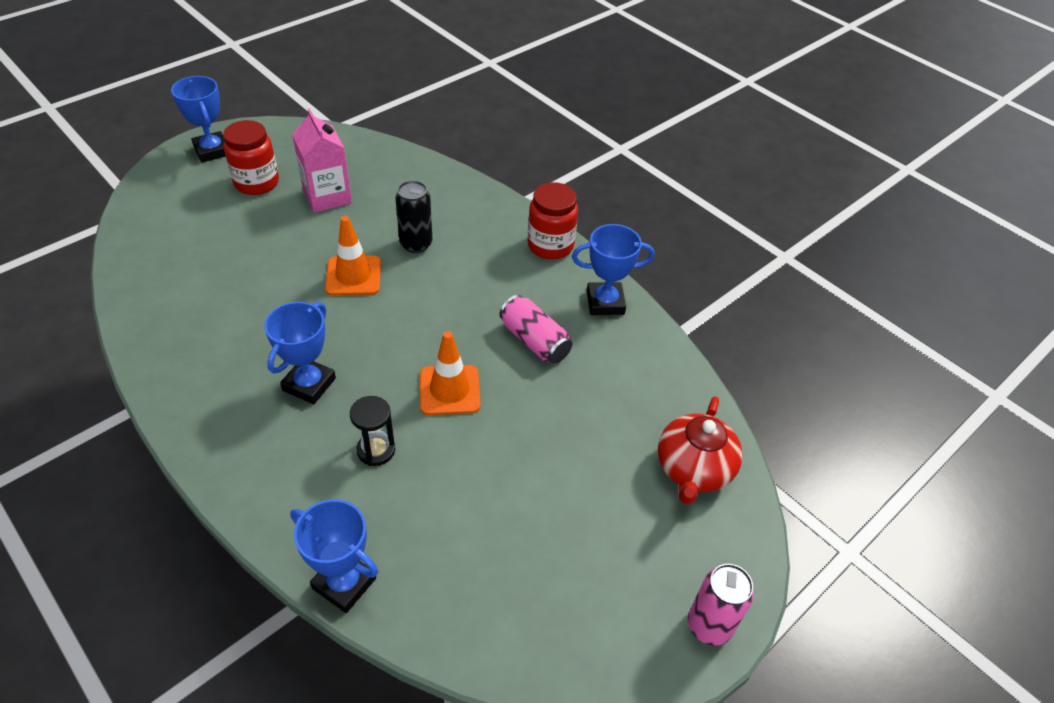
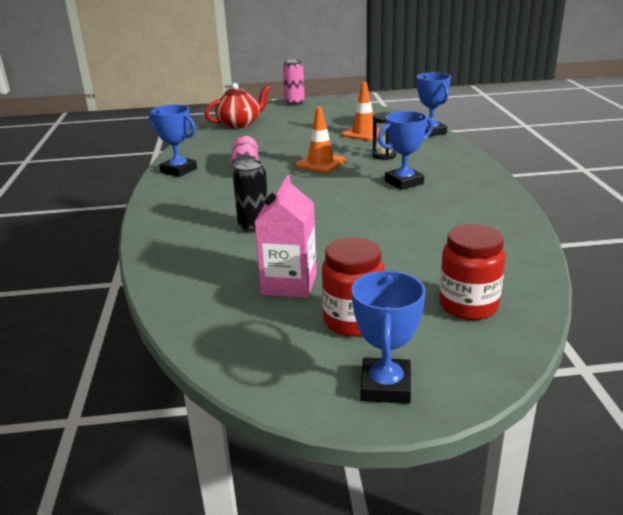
camera: 140 degrees left, 20 degrees down
orange traffic cone [325,216,381,296] -> orange traffic cone moved to [342,82,380,141]
red jar [528,182,578,260] -> red jar moved to [439,224,506,320]

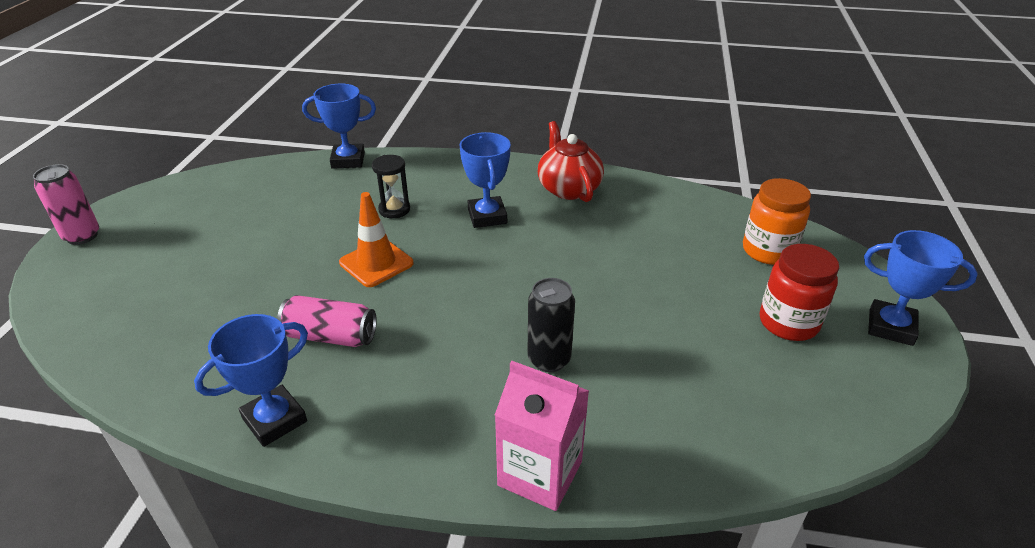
camera: 75 degrees left, 10 degrees up
red teapot [205,83,270,128] -> red teapot moved to [538,121,604,202]
pink carton [254,175,317,298] -> pink carton moved to [495,361,589,511]
orange traffic cone [342,82,380,141] -> none
red jar [439,224,506,320] -> orange jar [743,178,811,265]

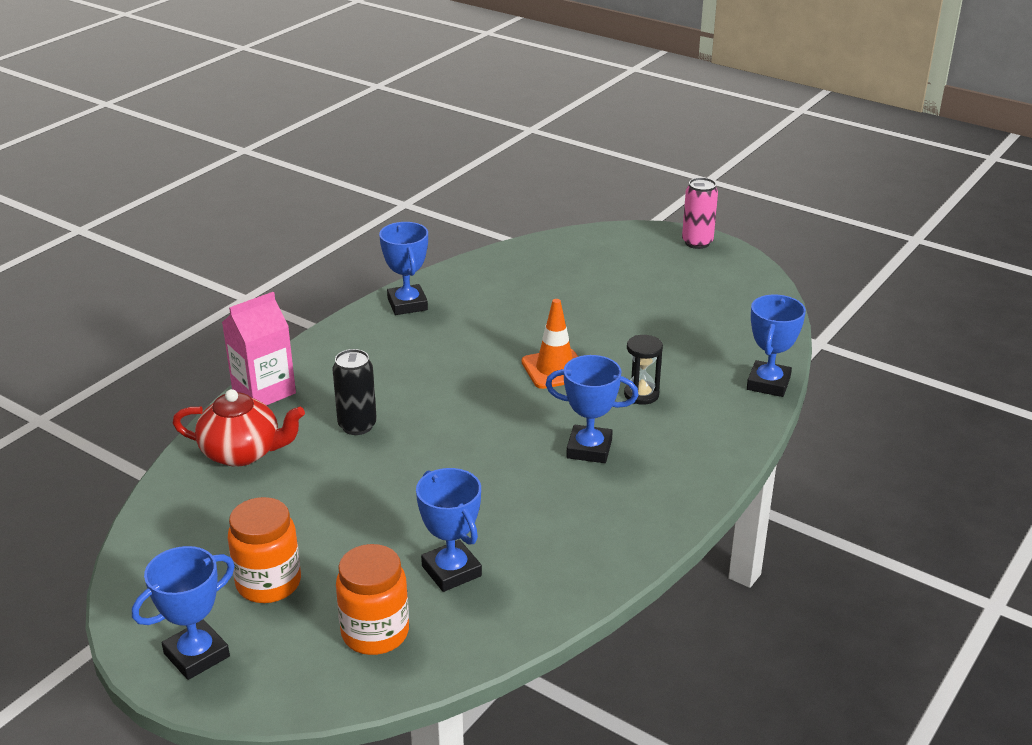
camera: 115 degrees right, 5 degrees down
pink can [277,295,377,347] -> none
red teapot [538,121,604,202] -> red teapot moved to [173,389,305,467]
red jar [760,244,839,341] -> orange jar [228,497,301,603]
none -> blue trophy [416,468,482,592]

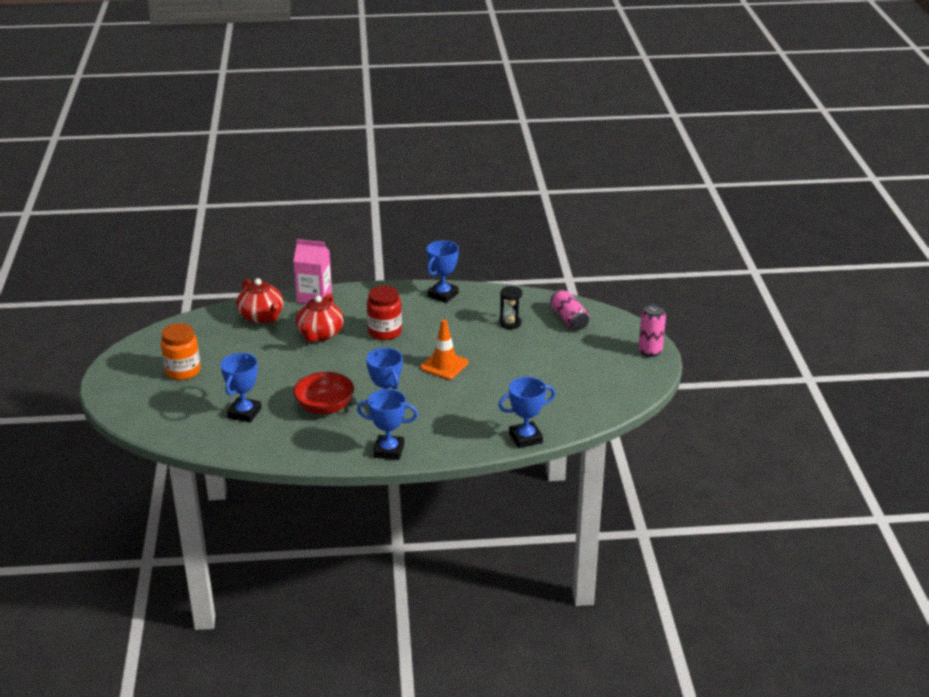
camera: 50 degrees right, 0 degrees up
blue trophy [132,546,235,680] -> blue trophy moved to [357,389,418,460]
black can [333,349,377,435] -> red teapot [296,294,344,342]
orange jar [336,544,409,655] -> none
black hourglass [624,335,663,405] -> black hourglass moved to [500,286,522,329]
none -> red bowl [293,372,354,414]
none -> red jar [367,286,402,340]
none -> pink can [551,289,589,330]

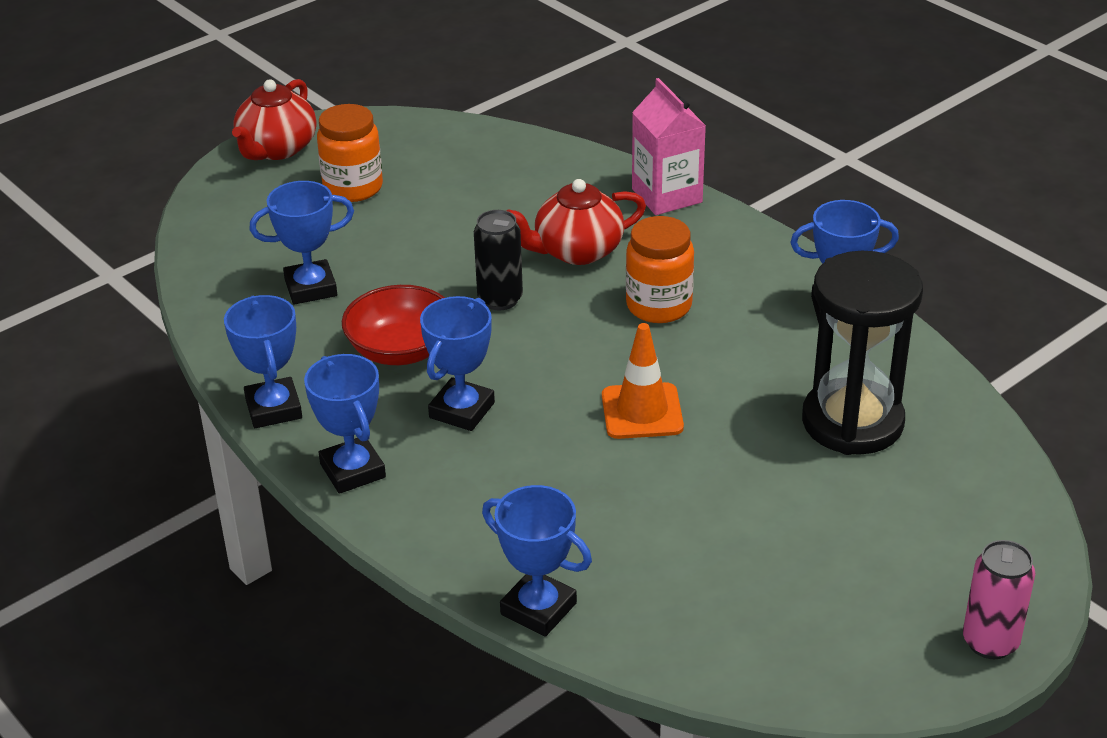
camera: 55 degrees right, 5 degrees up
red teapot [236,278,284,323] -> red teapot moved to [232,79,316,160]
red jar [367,286,402,340] -> orange jar [626,216,694,323]
black hourglass [500,286,522,329] -> black hourglass [802,251,923,455], size x2.18
pink can [551,289,589,330] -> none
none -> blue trophy [224,295,302,428]
none -> black can [474,210,523,310]

